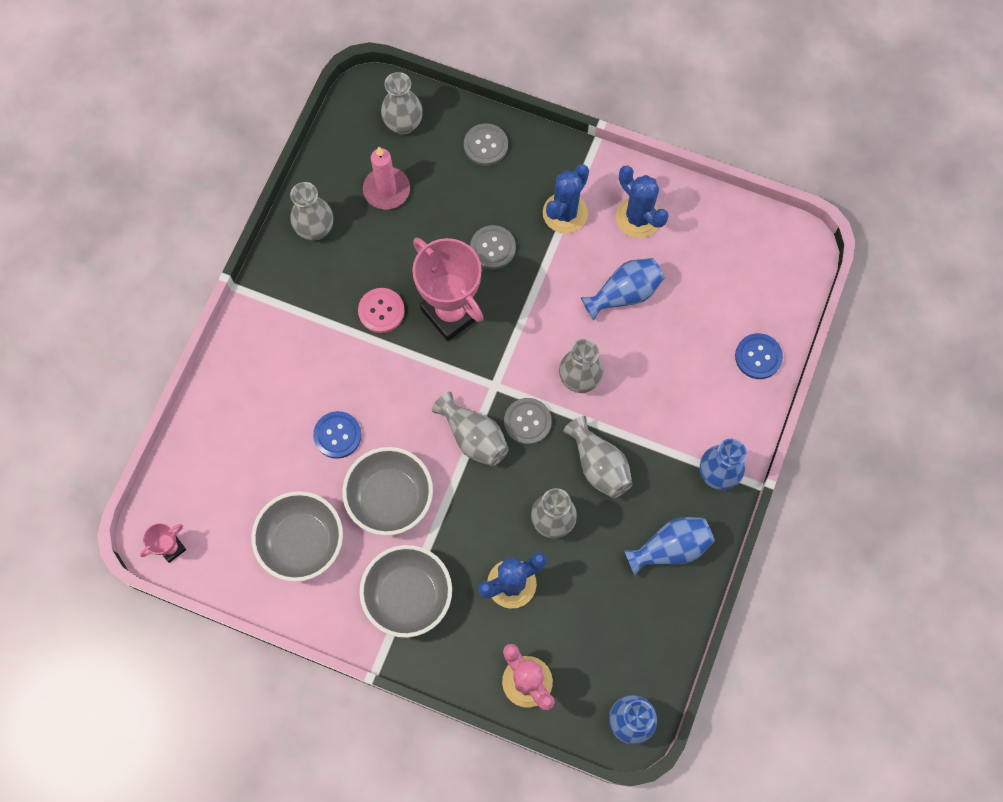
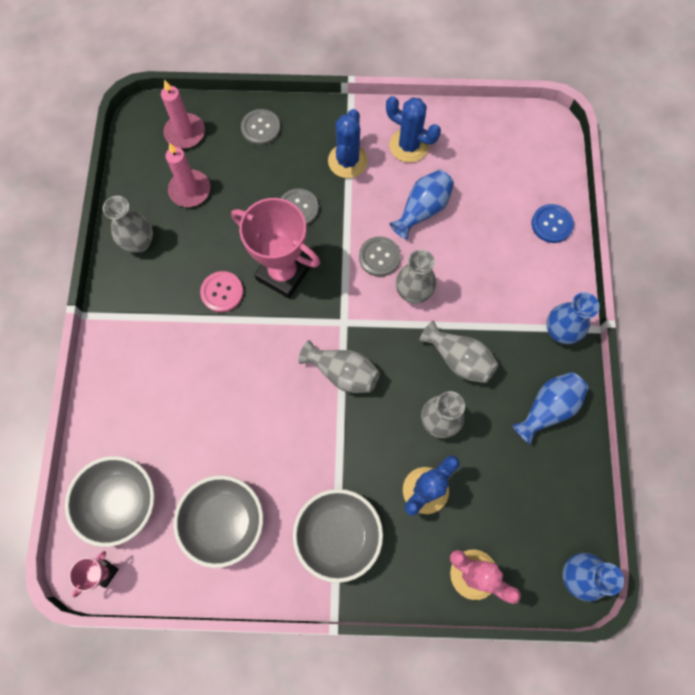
camera: 20 degrees left, 0 degrees up
blue button [313,411,362,459] -> none
grey bowl [342,447,433,536] -> grey bowl moved to [65,456,155,547]
grey vase [381,72,423,135] -> pink candle [161,79,205,148]
grey button [504,398,552,445] -> grey button moved to [359,236,401,277]

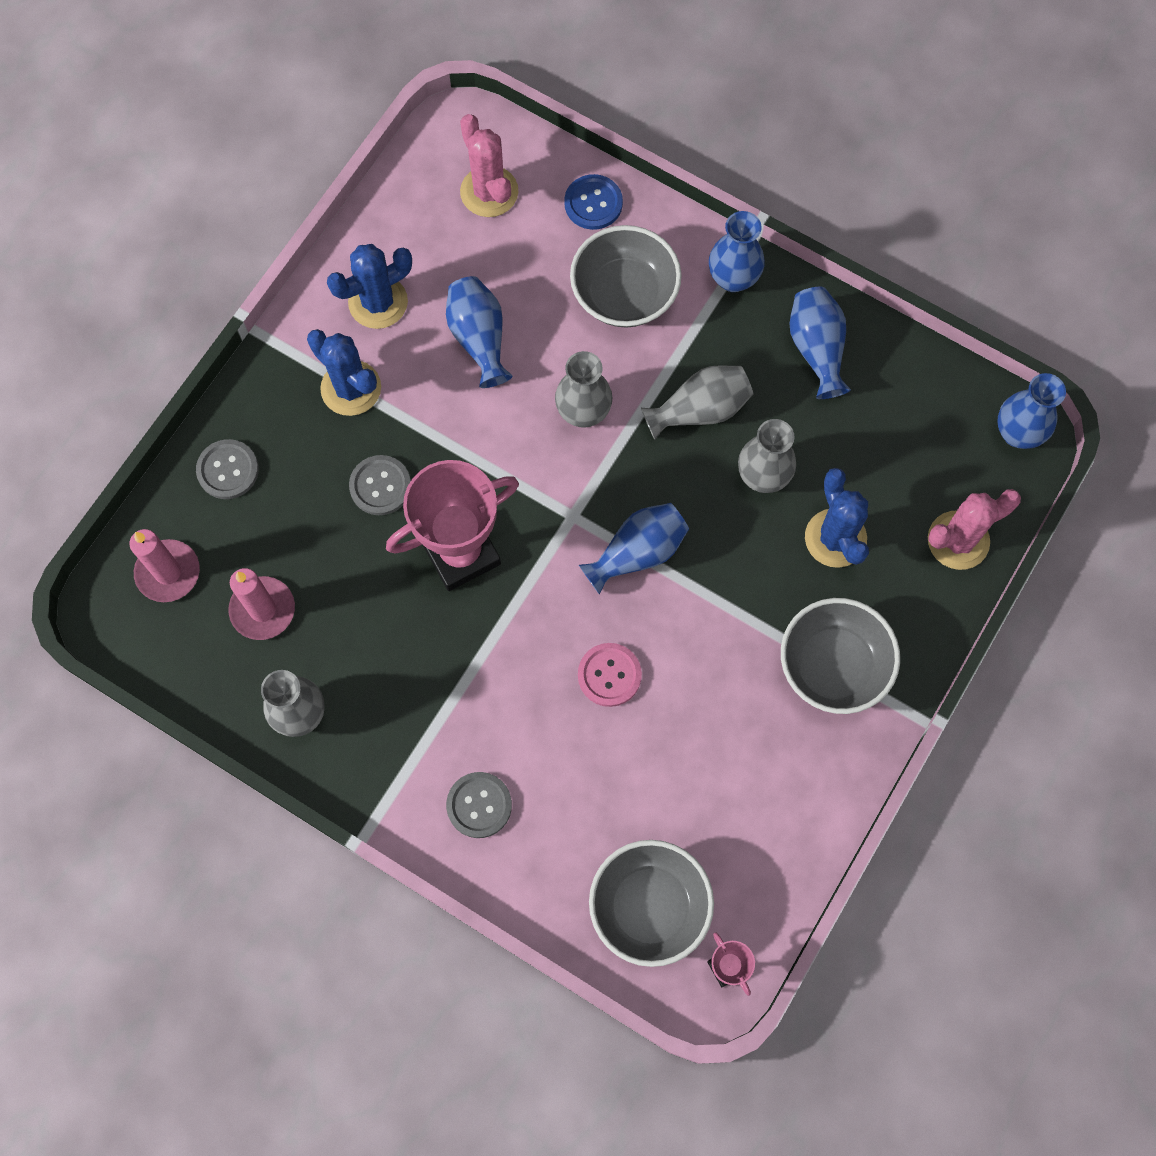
camera: 60 degrees left, 0 degrees up
grey bowl [173,475,263,568] -> grey bowl moved to [570,225,682,328]
pink button [200,271,243,312] -> pink button moved to [578,643,642,707]
grey vase [299,340,380,393] -> blue vase [579,503,689,595]
grey button [359,236,401,277] -> grey button moved to [446,772,512,838]
none -> pink cactus [460,114,518,217]

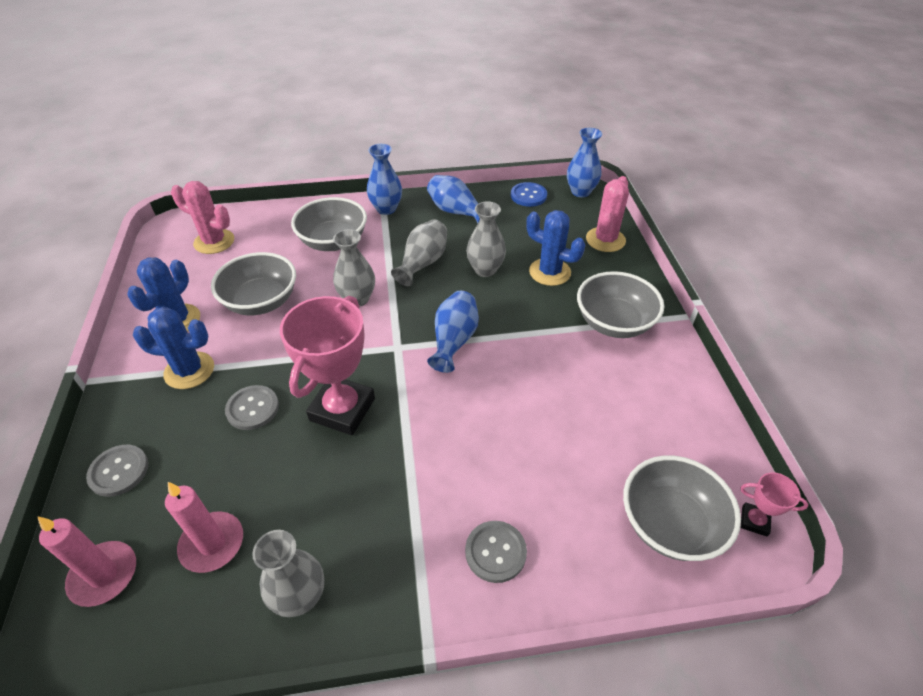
camera: 40 degrees left, 25 degrees down
blue vase [446,276,513,388] -> grey bowl [211,252,296,315]
blue button [564,174,623,230] -> blue button moved to [511,182,547,207]
pink button [578,643,642,707] -> none

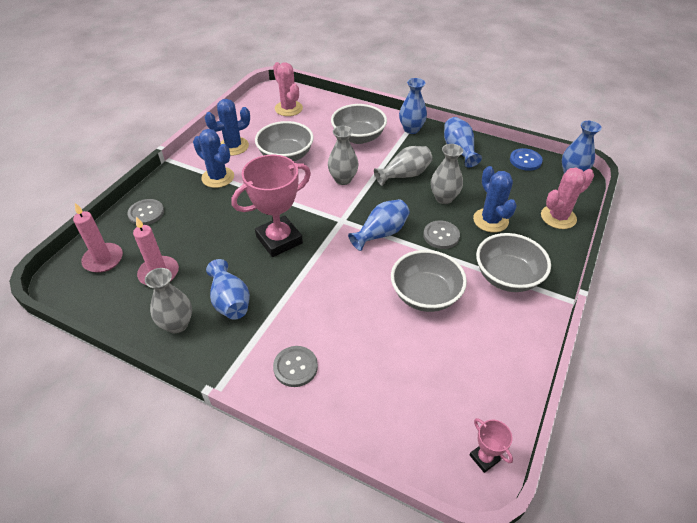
camera: 35 degrees right, 0 degrees up
grey button [225,385,279,430] -> grey button moved to [423,221,460,249]
grey bowl [623,455,741,561] -> grey bowl moved to [391,250,467,312]
none -> blue vase [206,259,250,320]

